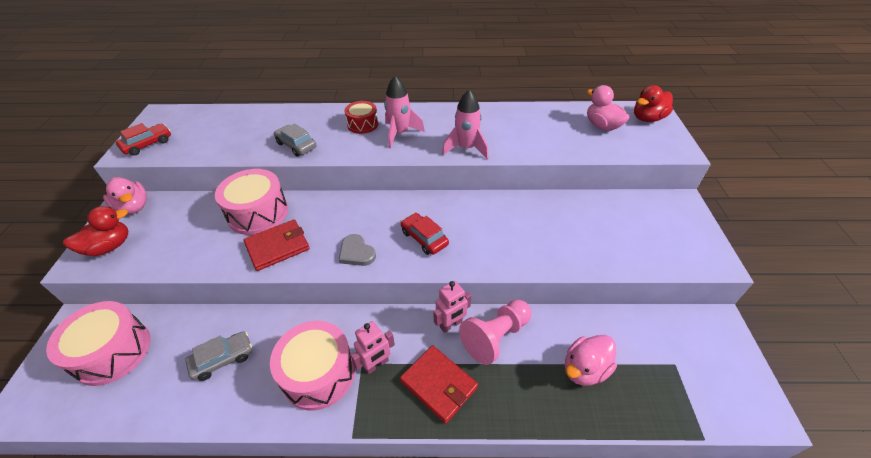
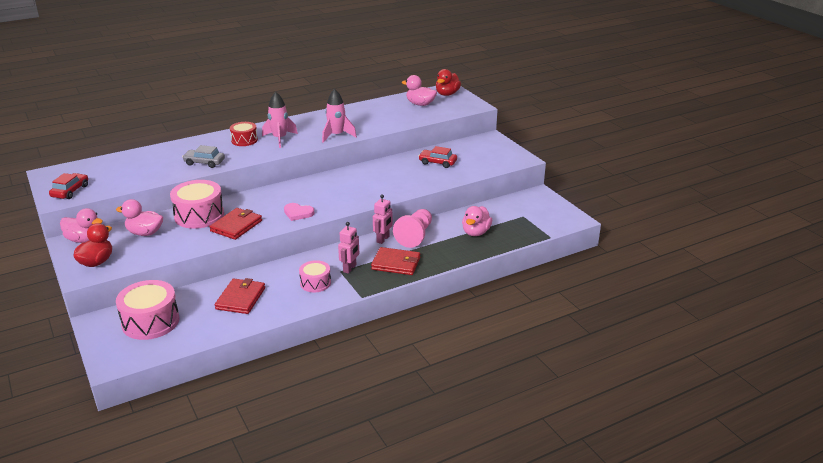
camera: 30 degrees left, 15 degrees down
grey car [185,331,252,381] -> red wallet [215,278,265,314]
pink drum [270,321,355,411] -> pink drum [299,260,331,292], size x0.59
grey heart [339,234,376,266] -> pink heart [284,203,315,221]
red car [401,213,449,255] -> red car moved to [419,146,457,168]
none -> pink duck [116,199,163,236]

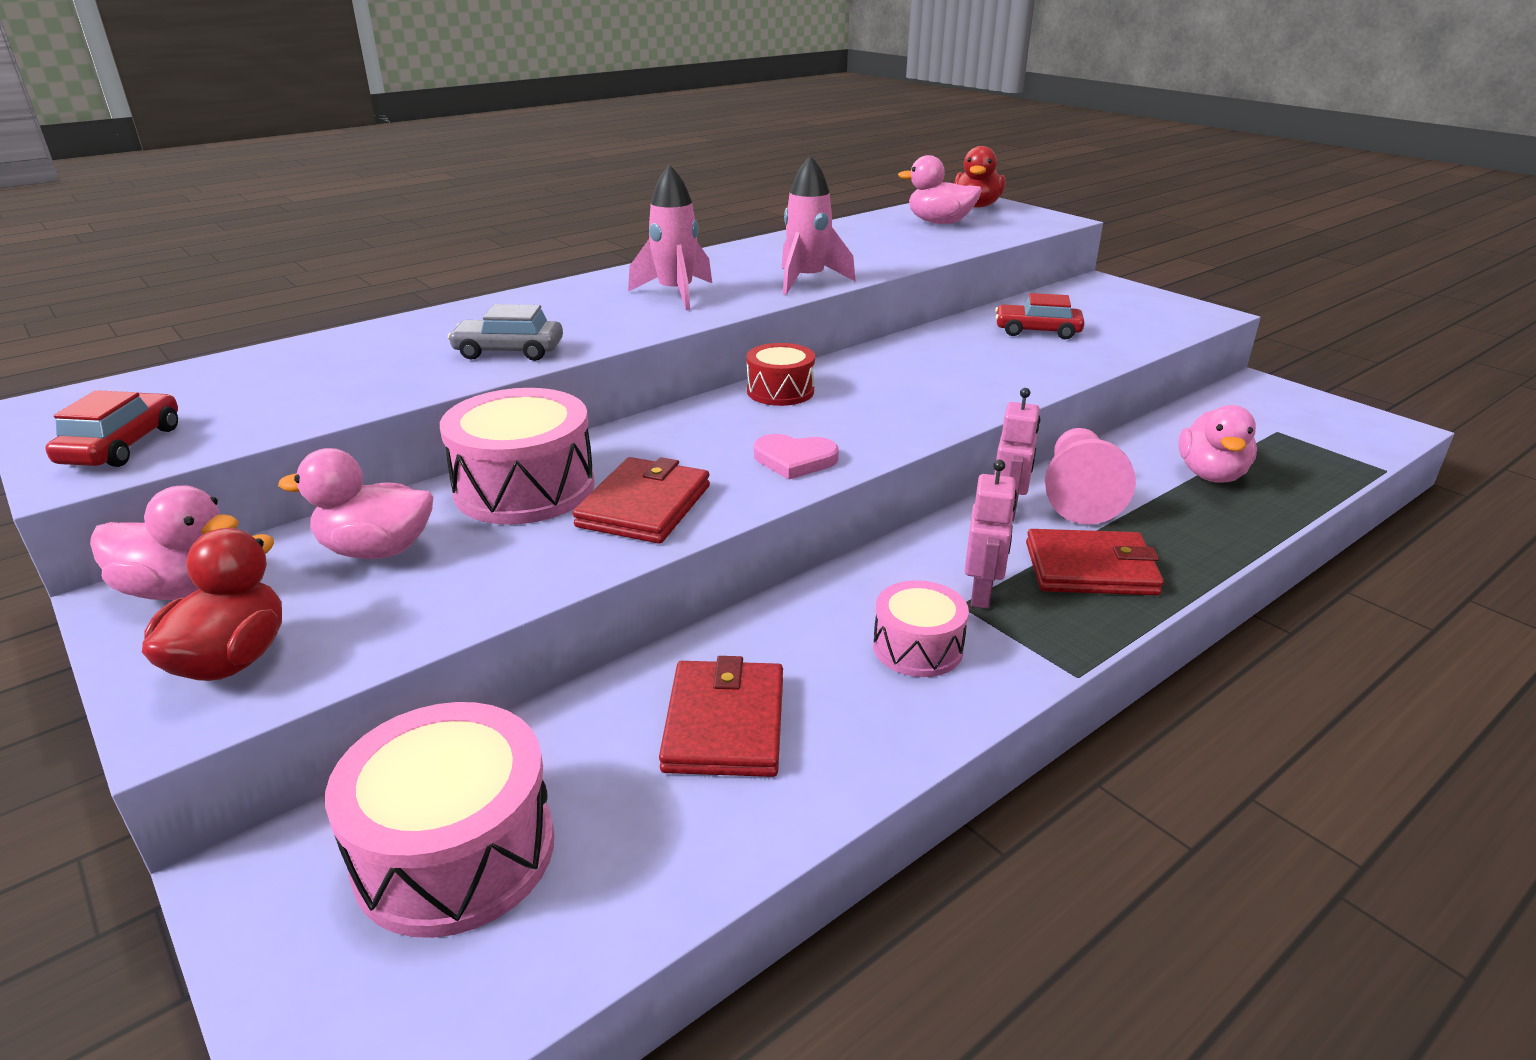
camera: 10 degrees left, 0 degrees up
red drum [230,122,258,146] -> red drum moved to [747,343,815,406]

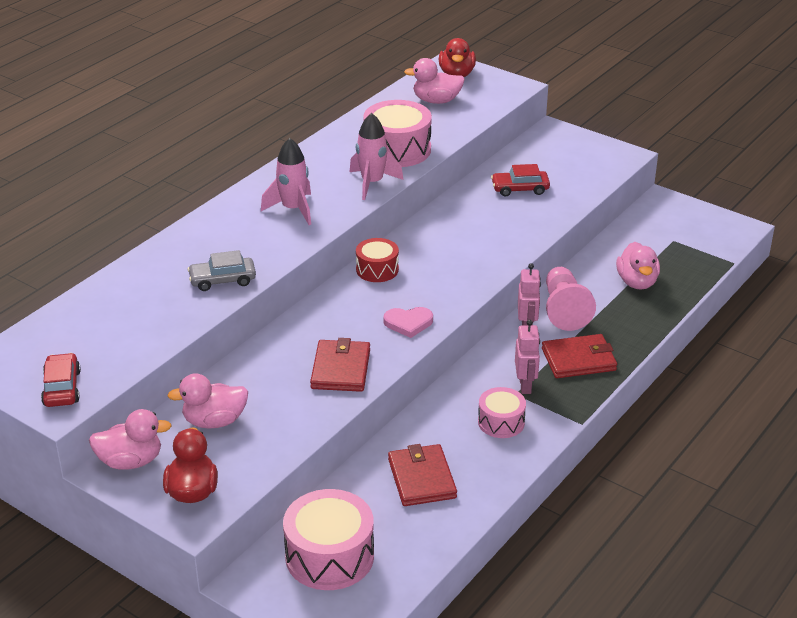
camera: 15 degrees left, 5 degrees up
pink drum [440,388,595,524] -> pink drum moved to [363,100,432,167]

